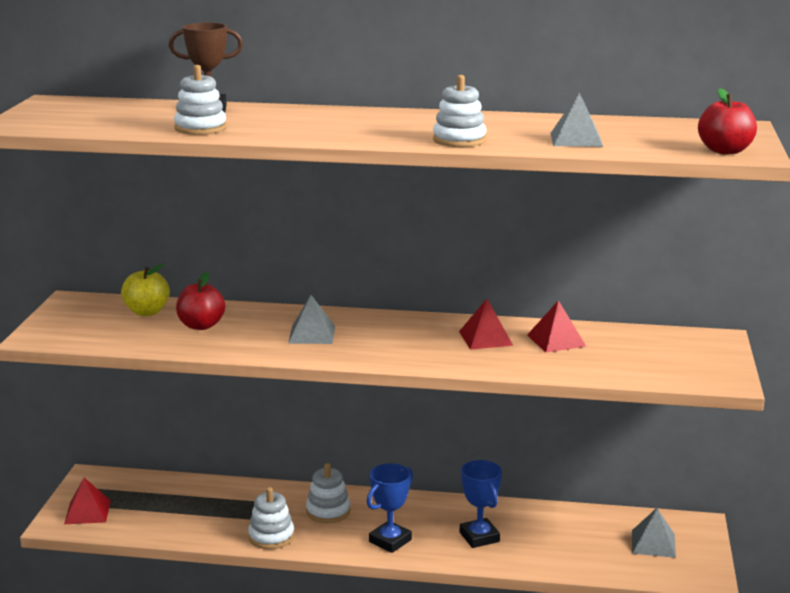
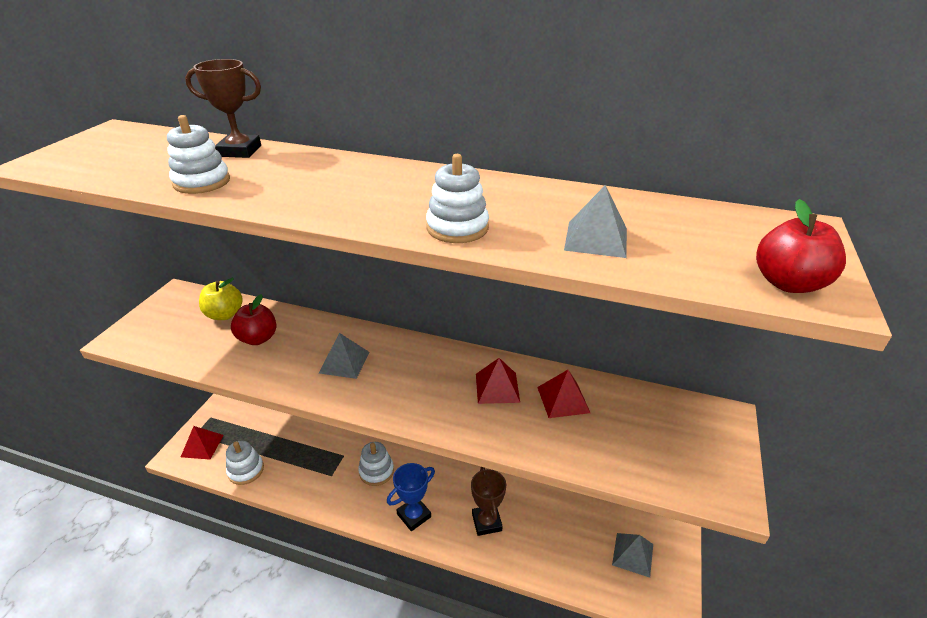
camera: 10 degrees right, 15 degrees up
white stacking toy [248,487,294,549] -> white stacking toy moved to [226,441,264,485]
blue trophy [460,460,502,548] -> brown trophy [471,467,506,536]

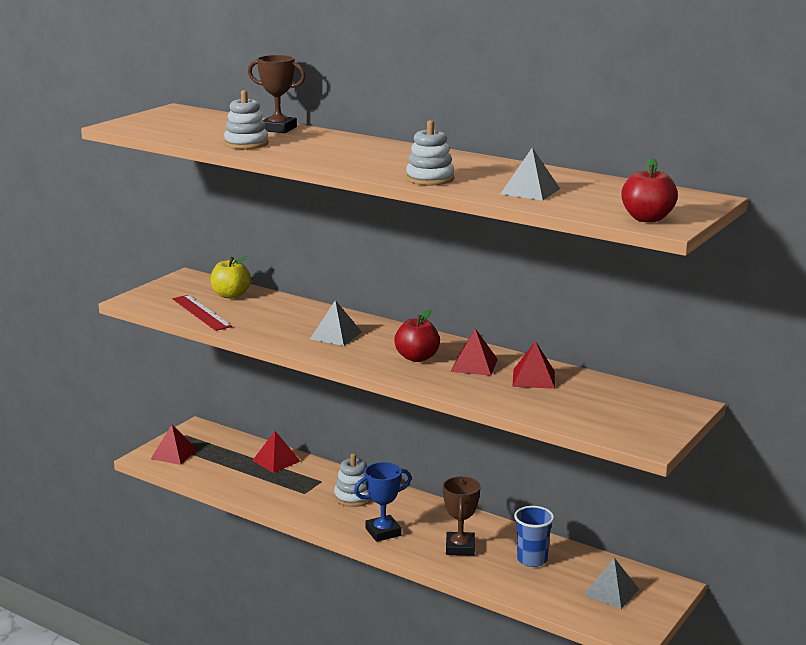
camera: 15 degrees right, 15 degrees down
white stacking toy [226,441,264,485] -> none
red apple [231,294,276,345] -> red apple moved to [394,309,440,362]
none -> red ruler [172,295,232,331]
none -> red pyramid [252,431,300,473]
none -> blue cup [514,506,554,567]

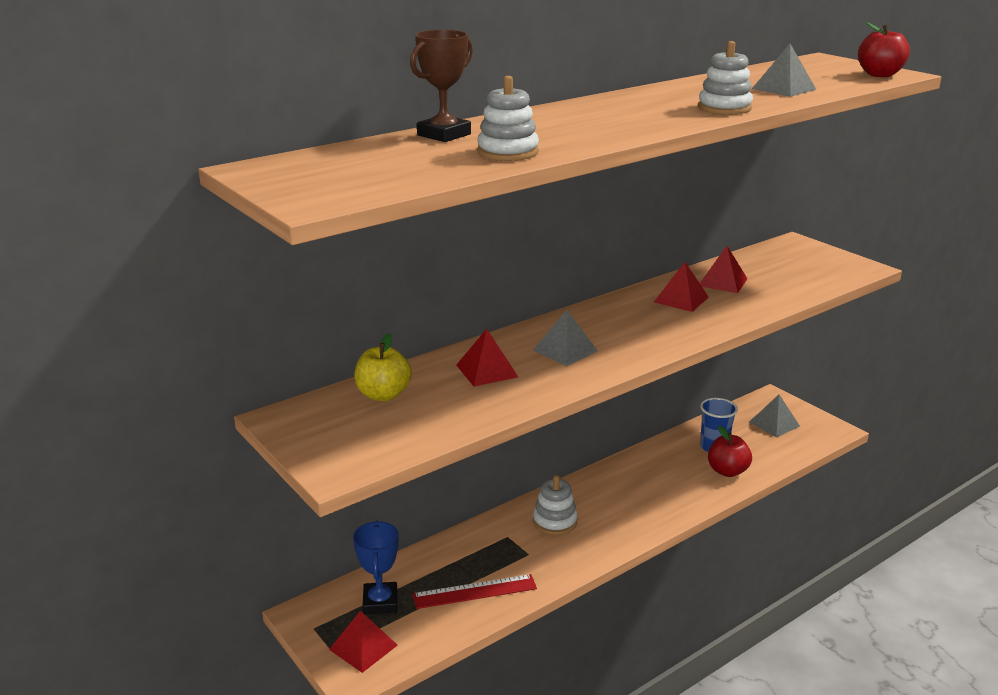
camera: 70 degrees left, 5 degrees up
red ruler [172,295,232,331] -> red ruler moved to [413,574,537,609]
red pyramid [252,431,300,473] -> red pyramid moved to [456,329,518,387]
blue trophy [354,462,412,542] -> blue trophy moved to [353,521,399,615]
red apple [394,309,440,362] -> red apple moved to [708,426,752,477]
brown trophy [443,476,481,556] -> none

